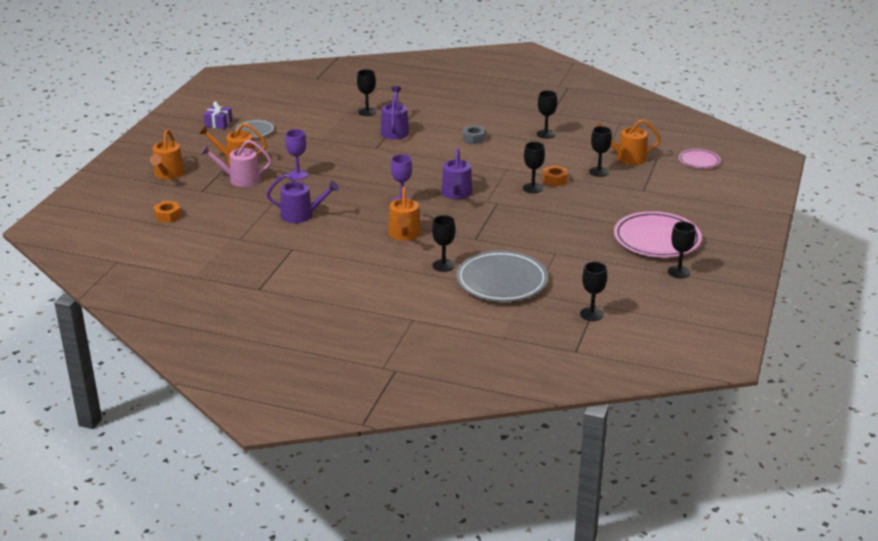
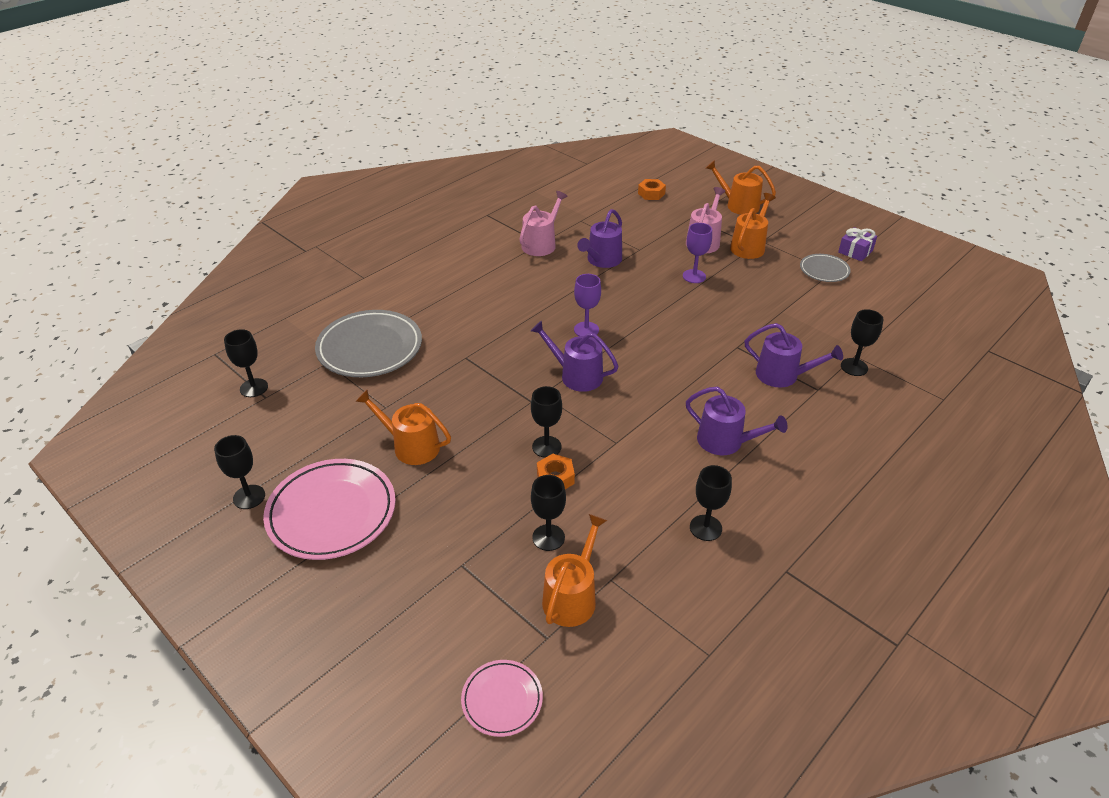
camera: 115 degrees right, 10 degrees up
orange watering can [388,187,421,241] -> orange watering can moved to [355,390,451,465]
black goblet [432,215,455,272] -> none
grey nut [463,125,485,144] -> purple watering can [686,387,788,455]
none -> pink watering can [519,191,568,256]

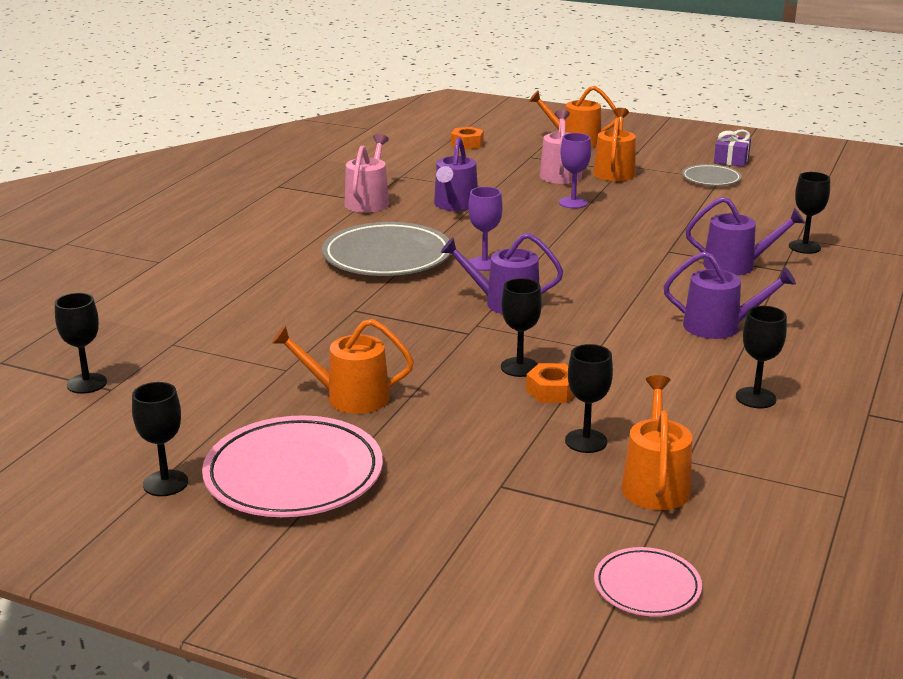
camera: 20 degrees left, 15 degrees down
grey plate [315,310,422,377] -> grey plate moved to [322,222,451,276]

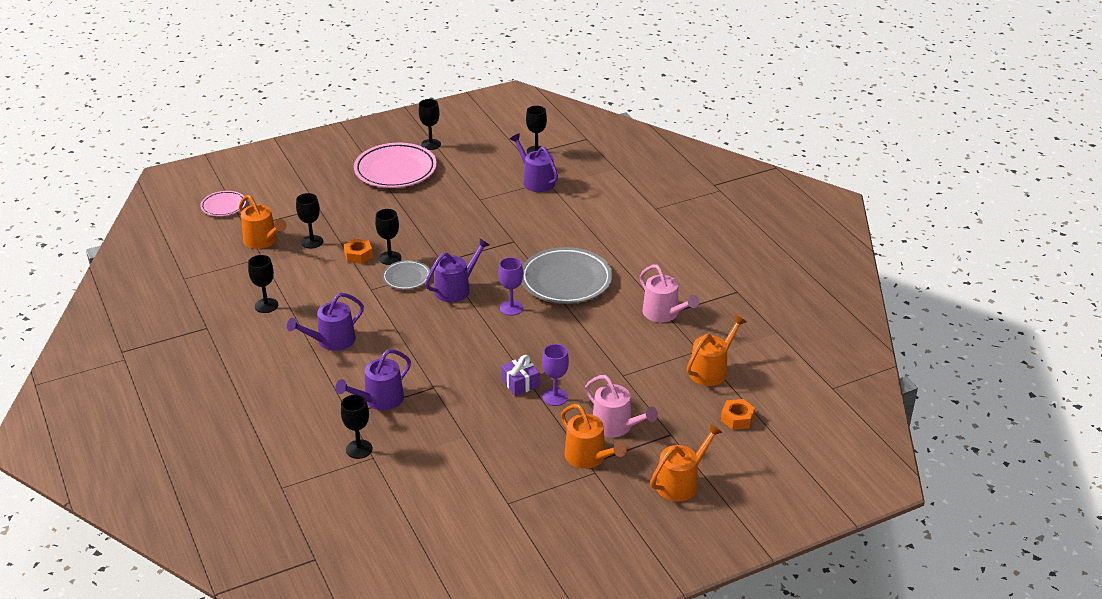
camera: 130 degrees right, 10 degrees up
orange watering can [271,319,414,414] -> orange watering can moved to [687,315,747,386]
purple watering can [434,137,478,211] -> purple watering can moved to [510,133,558,192]
grey plate [682,164,742,186] -> grey plate moved to [382,260,430,290]
purple gift [714,130,751,167] -> purple gift moved to [501,355,540,396]

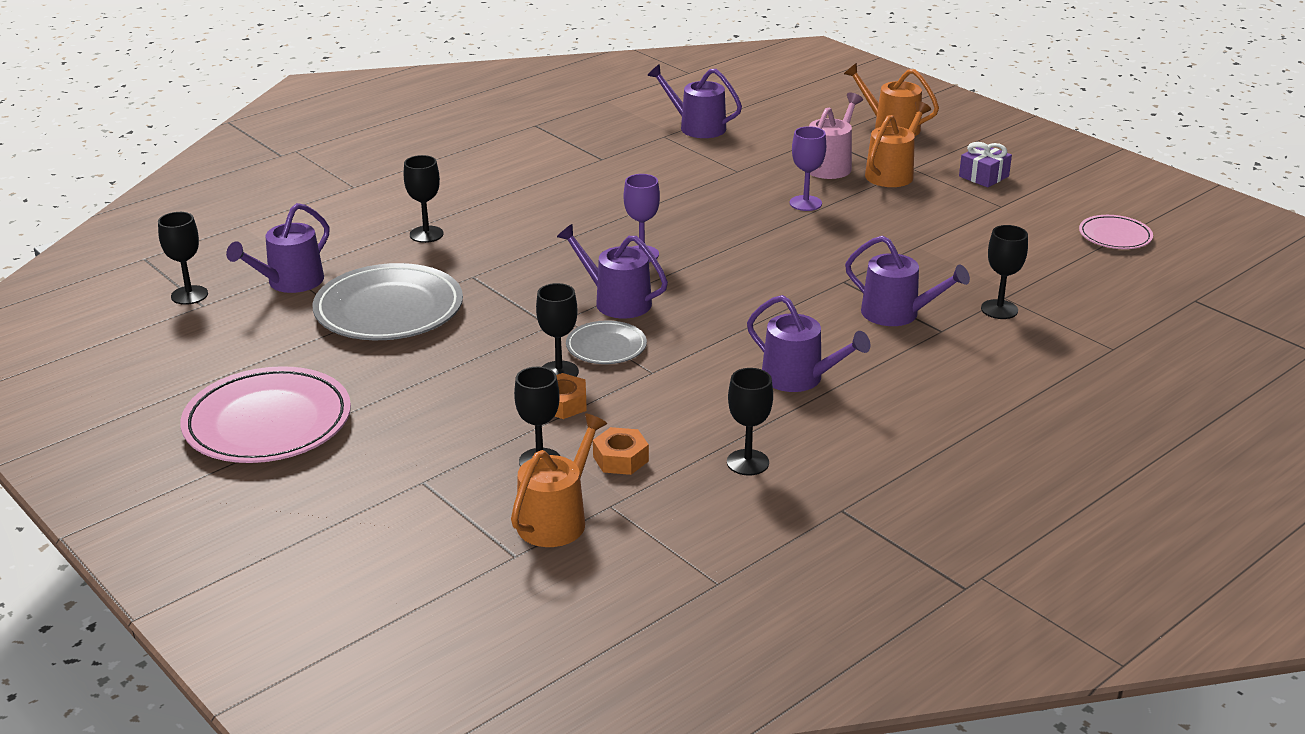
camera: 105 degrees left, 5 degrees down
pink plate [200,191,246,216] -> pink plate moved to [1079,215,1153,249]
black goblet [419,99,441,150] -> black goblet moved to [404,155,444,243]
purple gift [501,355,540,396] -> purple gift moved to [959,142,1012,187]
grey plate [522,247,612,304] -> grey plate moved to [313,263,463,340]
pink watering can [640,265,699,322] -> none
orange watering can [687,315,747,386] -> purple watering can [647,64,742,138]
orange nut [721,399,755,430] -> orange nut moved to [593,427,649,475]

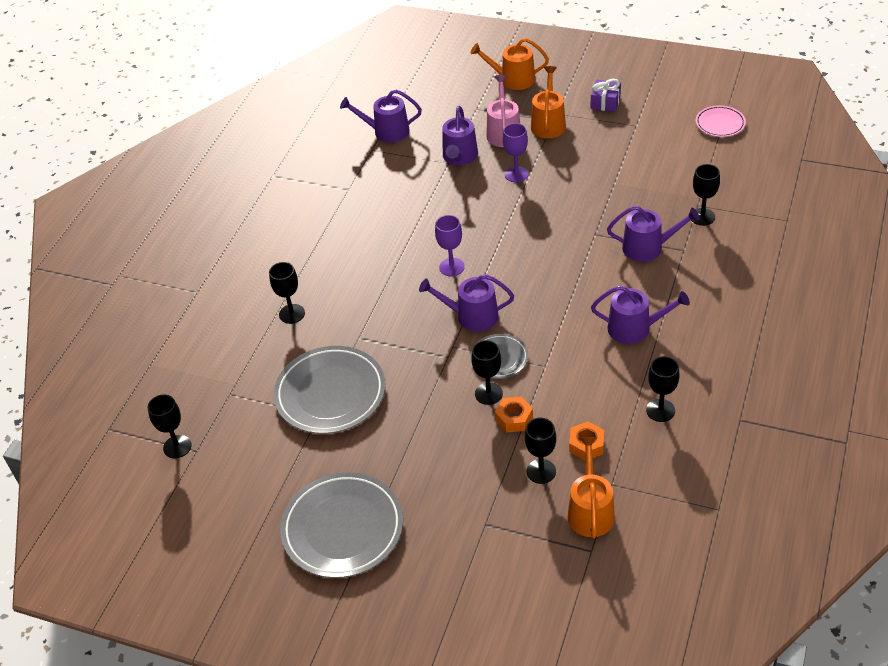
camera: 25 degrees left, 15 degrees up
pink plate [180,366,351,463] -> grey plate [280,472,403,578]
purple watering can [226,203,330,293] -> purple watering can moved to [442,106,478,165]

